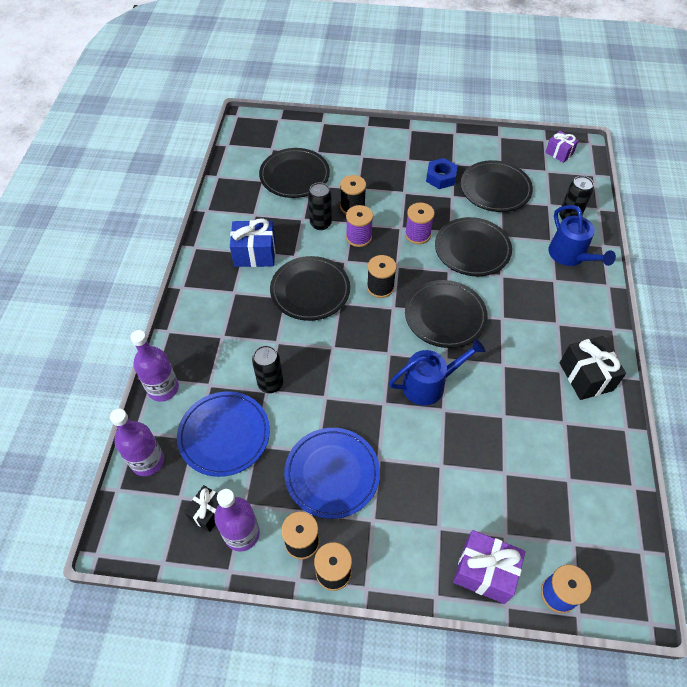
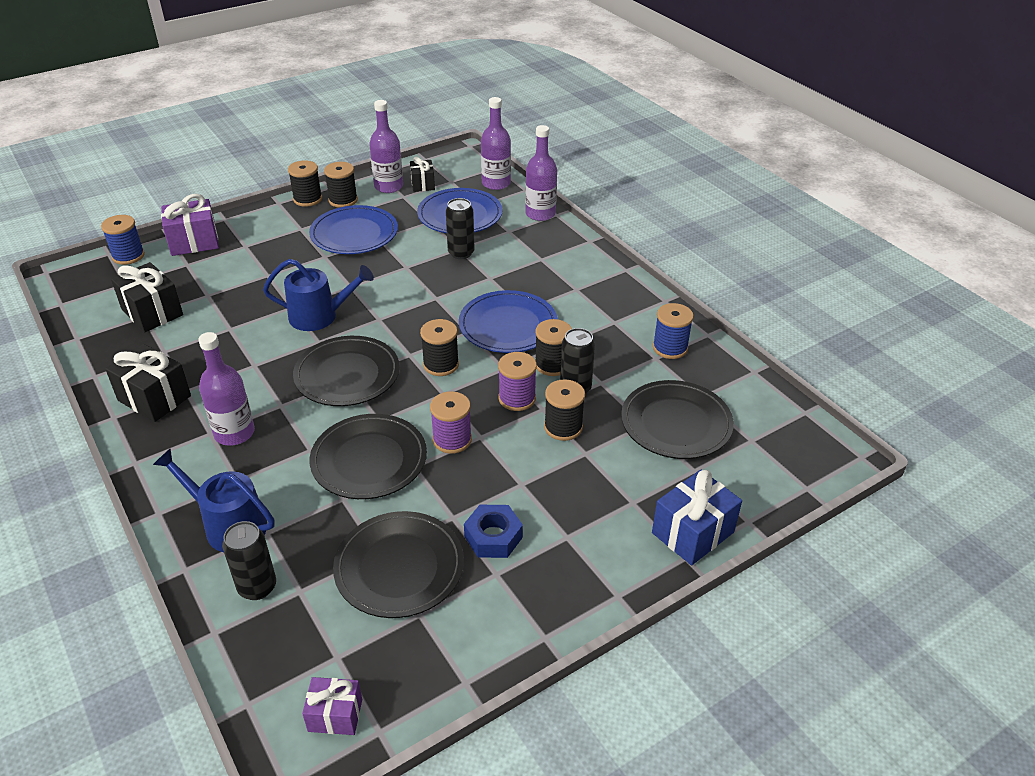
camera: 140 degrees right, 15 degrees down
blue gift [230,218,276,267] -> blue gift moved to [652,470,742,565]
black plate [270,256,350,321] -> blue plate [459,290,558,353]
blue watering can [389,338,485,405] -> blue watering can turned 120 degrees counterclockwise [263,259,374,331]
none -> black gift [111,262,183,332]
none -> purple bottle [198,332,255,446]
none -> black spool [535,319,572,376]
none -> blue spool [653,303,694,359]

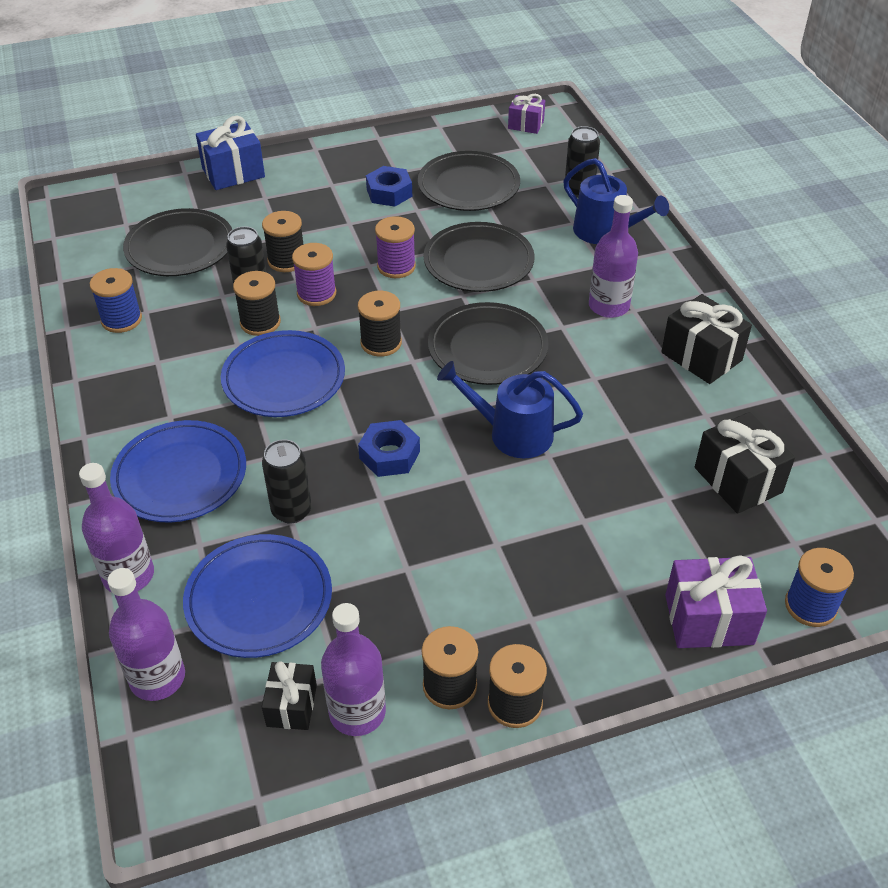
camera: 165 degrees left, 5 degrees up
blue plate [309,205,398,254] -> blue plate moved to [110,420,246,522]
none -> blue nut [358,420,420,477]

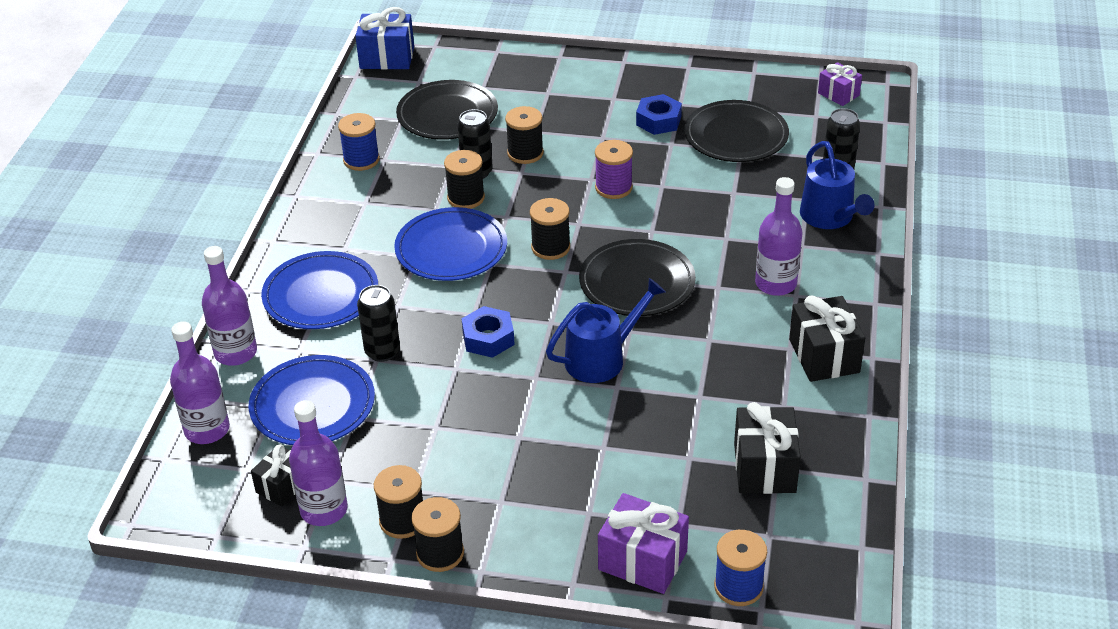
camera: 30 degrees right, 5 degrees down
blue gift [196,116,265,190] -> blue gift moved to [355,7,414,69]
purple spool [292,243,336,306] -> none
black plate [423,222,535,292] -> none
blue watering can [437,361,583,458] -> blue watering can turned 105 degrees clockwise [546,278,666,383]

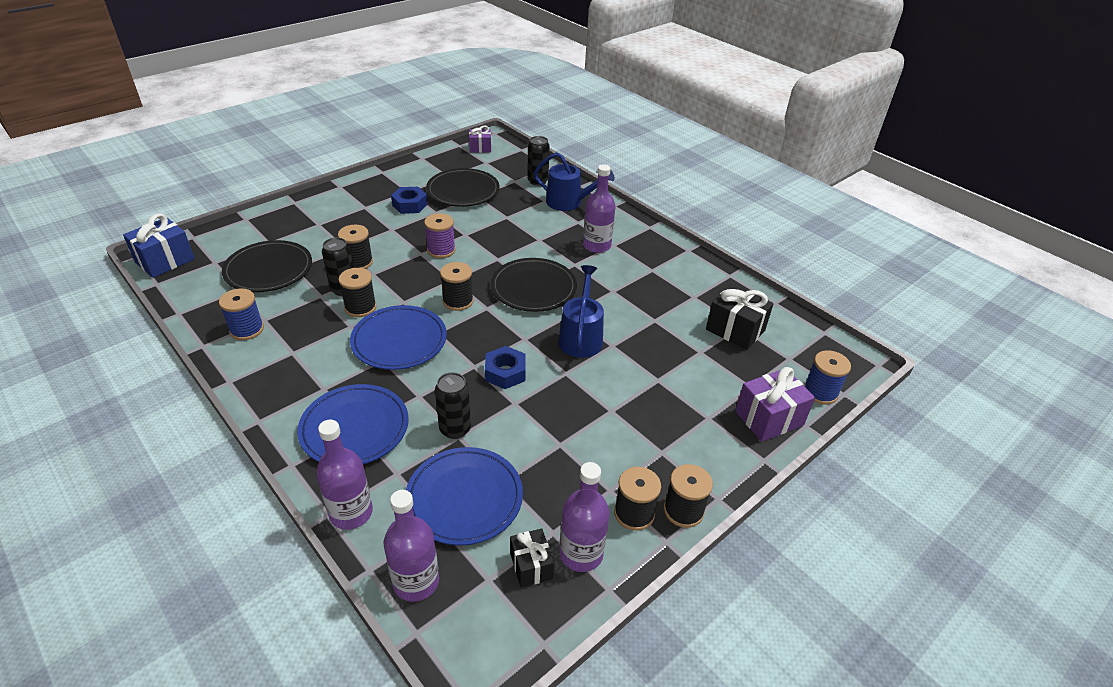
camera: 55 degrees left, 0 degrees up
black gift [789,296,865,382] -> none

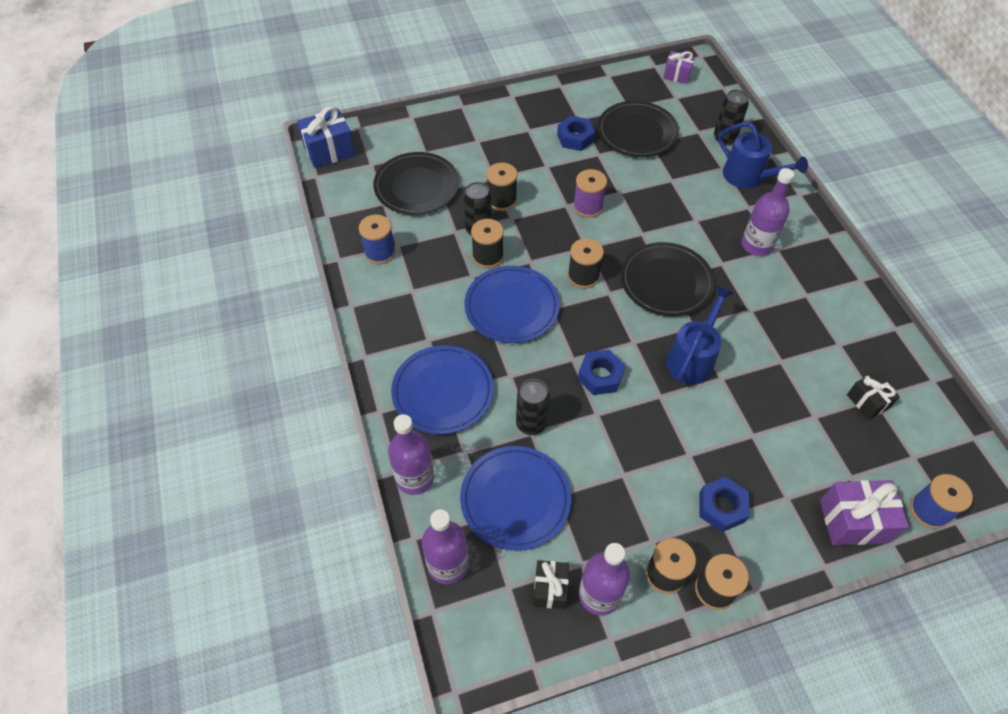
camera: 25 degrees right, 15 degrees up
black gift [706,284,774,350] -> black gift [847,372,900,420], size x0.62
none -> blue nut [699,477,750,532]

